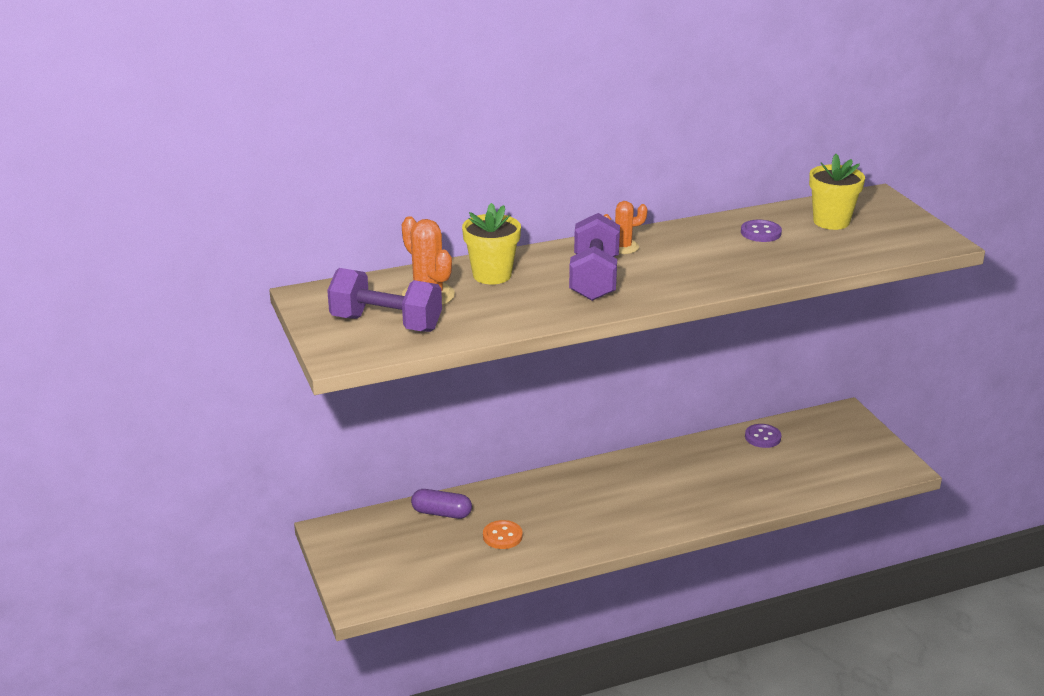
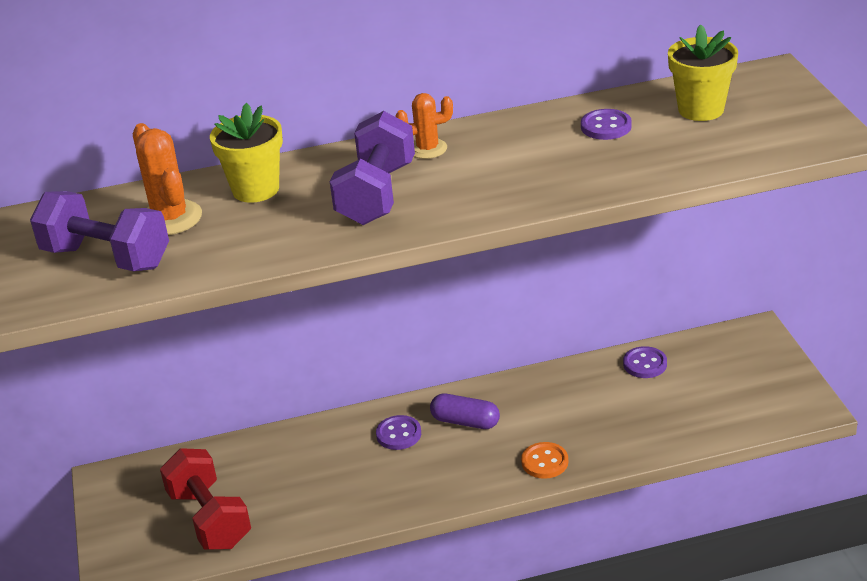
camera: 10 degrees right, 5 degrees up
purple capsule [411,489,472,519] -> purple capsule moved to [430,393,500,429]
orange button [483,520,523,549] -> orange button moved to [521,442,568,479]
none -> red dumbbell [160,448,251,549]
none -> purple button [376,415,421,450]

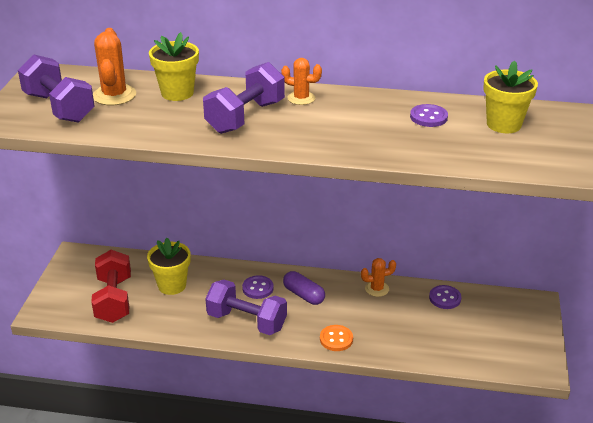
camera: 20 degrees right, 0 degrees up
none -> yellow flower pot [147,238,190,295]
none -> purple dumbbell [205,280,287,335]
none -> orange cactus [361,258,396,297]

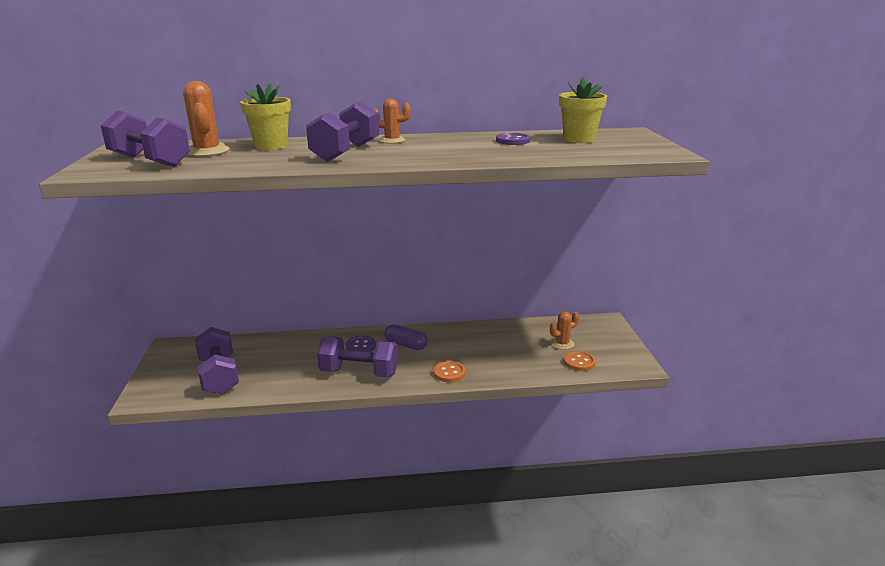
camera: 15 degrees left, 10 degrees down
red dumbbell [91,250,131,323] -> purple dumbbell [195,327,239,395]
yellow flower pot [147,238,190,295] -> none
orange cactus [361,258,396,297] -> orange cactus moved to [550,311,579,350]
purple button [429,285,461,309] -> none
none -> orange button [564,351,596,371]

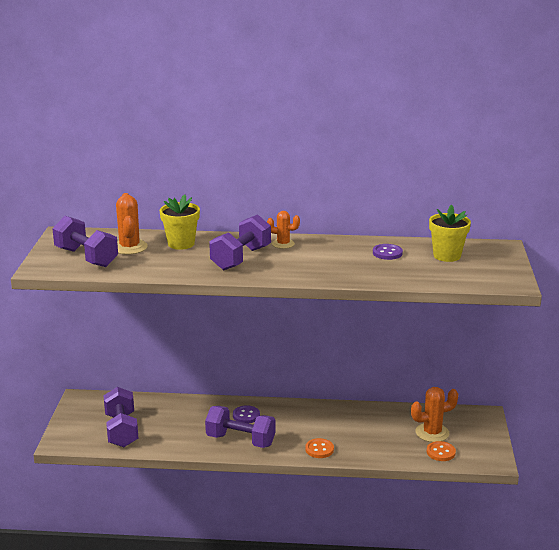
camera: 10 degrees right, 0 degrees up
purple capsule [384,324,428,350] -> none
orange cactus [550,311,579,350] -> orange cactus [411,387,458,442], size x1.55

